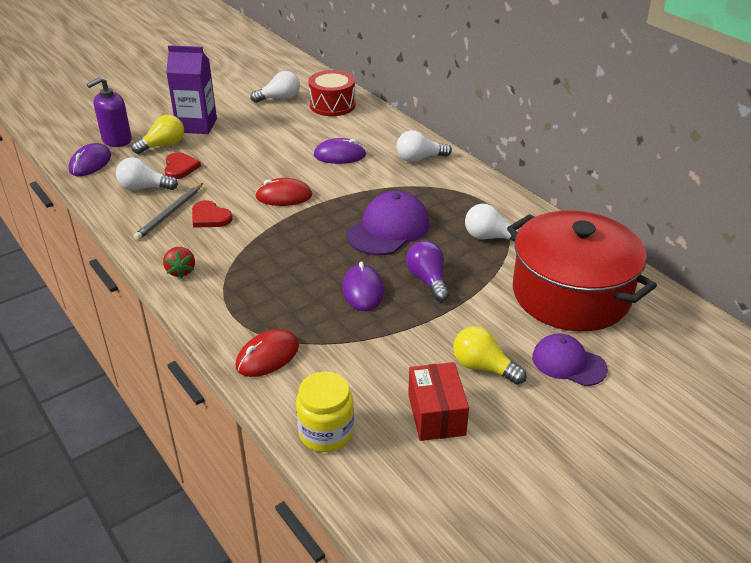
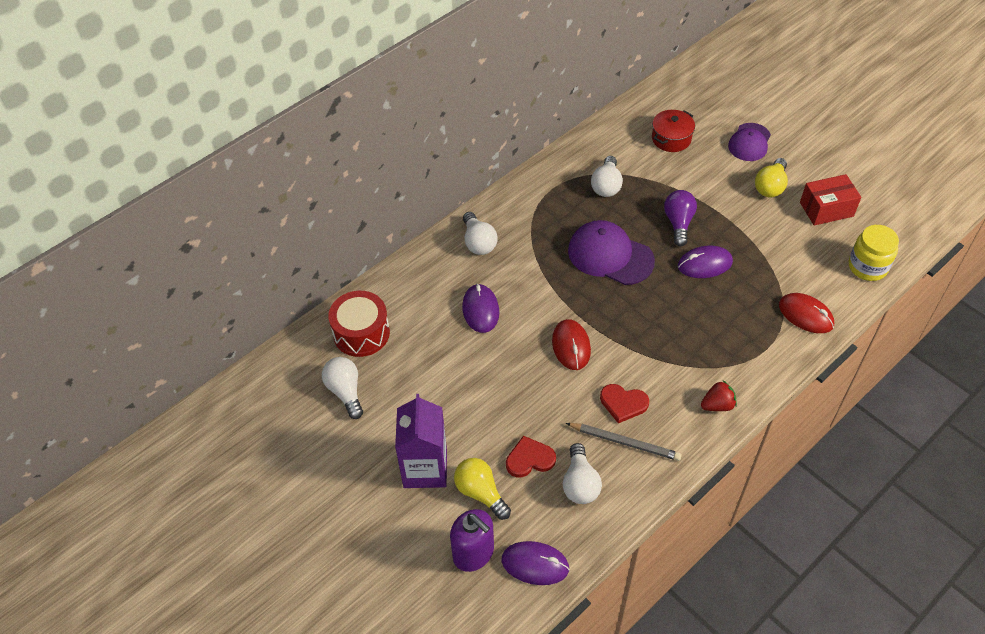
camera: 95 degrees left, 15 degrees up
red heart [192,200,233,228] -> red heart turned 75 degrees clockwise [600,384,649,423]
purple light bulb [406,241,449,302] -> purple light bulb turned 120 degrees clockwise [664,190,697,246]
red pot [507,210,657,332] -> red pot [652,110,695,152], size x0.43

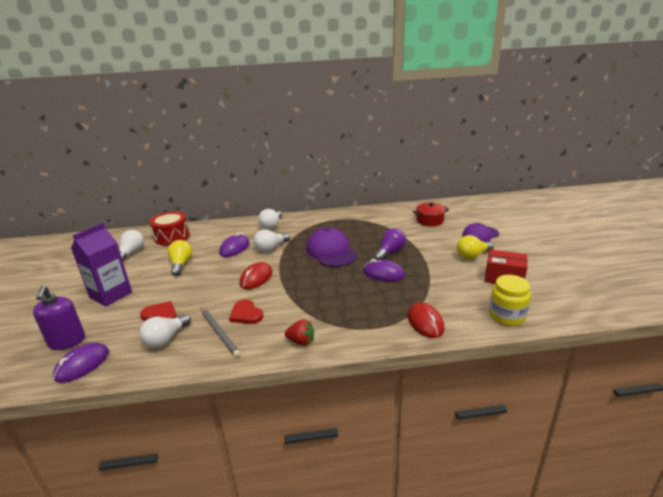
camera: 35 degrees right, 25 degrees down
yellow light bulb [454,458,511,520] -> yellow light bulb moved to [167,240,192,276]
purple mouse [502,541,570,585] -> purple mouse turned 75 degrees clockwise [53,343,109,383]
white light bulb [591,156,623,197] -> white light bulb moved to [254,229,290,252]

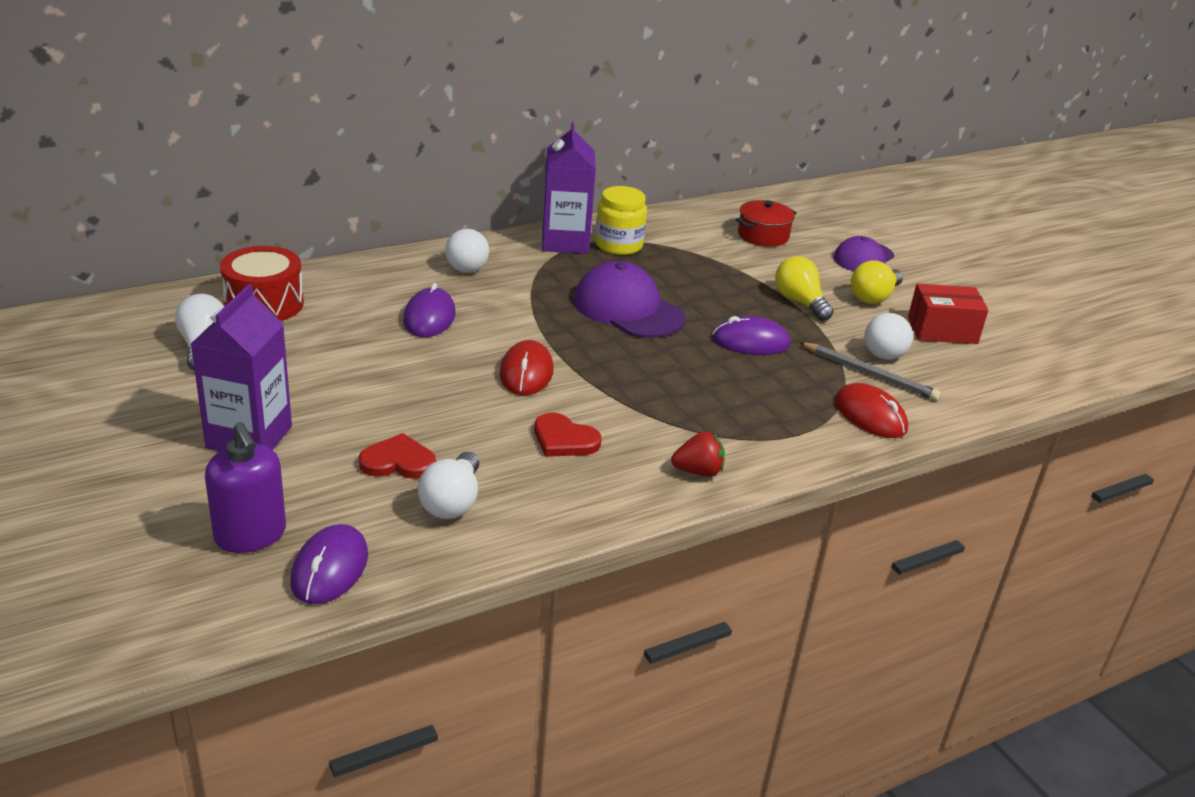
camera: 25 degrees left, 5 degrees up
yellow light bulb [167,240,192,276] -> yellow light bulb moved to [775,256,834,321]
grey pencil [201,307,241,357] -> grey pencil moved to [799,342,941,401]
white light bulb [254,229,290,252] -> white light bulb moved to [865,313,913,360]
purple light bulb [374,228,406,260] -> none
yellow jar [489,275,531,326] -> yellow jar moved to [595,186,647,255]
none -> purple carton [542,122,596,254]

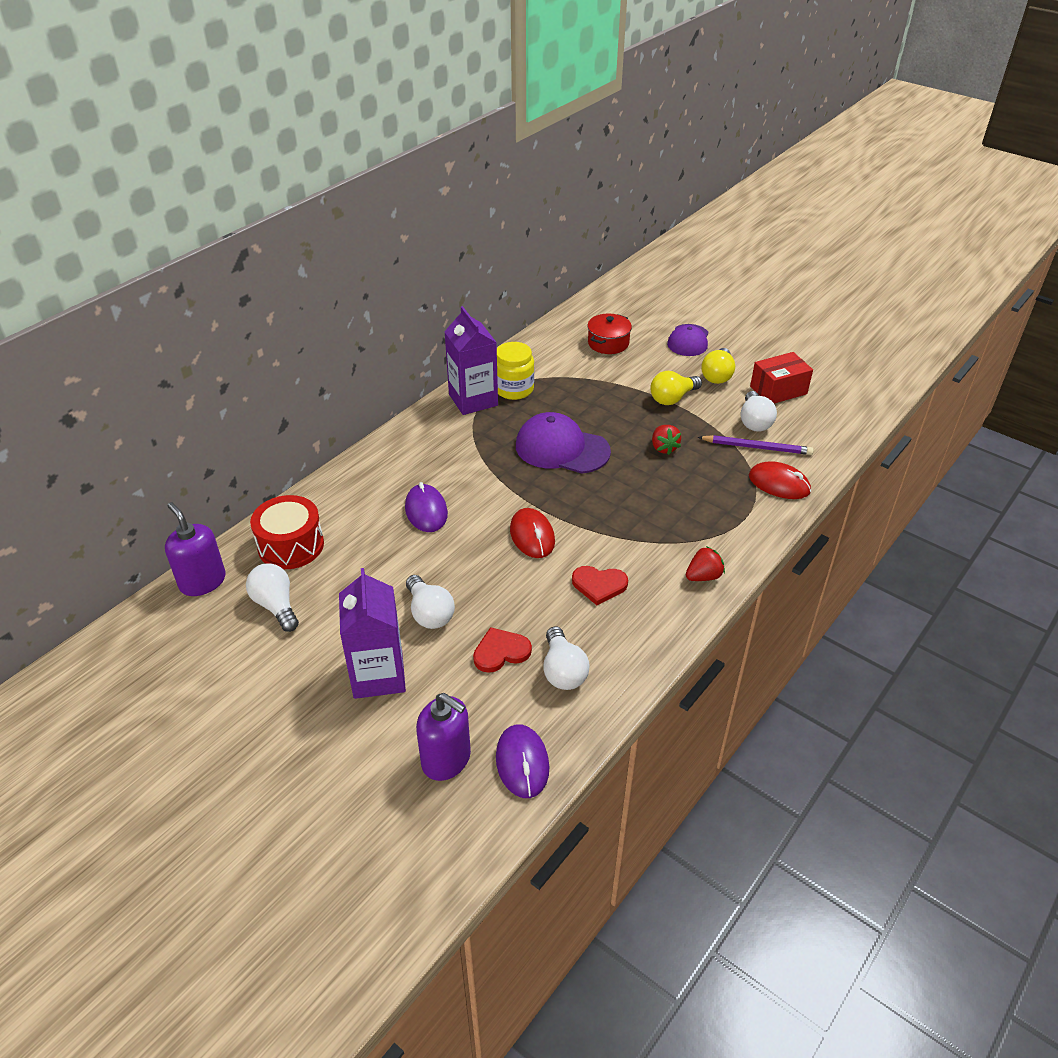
camera: 20 degrees left, 10 degrees up
white light bulb [445,229,489,273] -> white light bulb moved to [406,575,455,629]
purple mouse [712,316,791,355] -> red strawberry [652,425,681,455]
yellow light bulb [775,256,834,321] -> yellow light bulb turned 75 degrees counterclockwise [650,371,702,405]
grey pencil [799,342,941,401] -> purple pencil [698,435,814,455]
none -> purple soap dispenser [165,502,226,596]

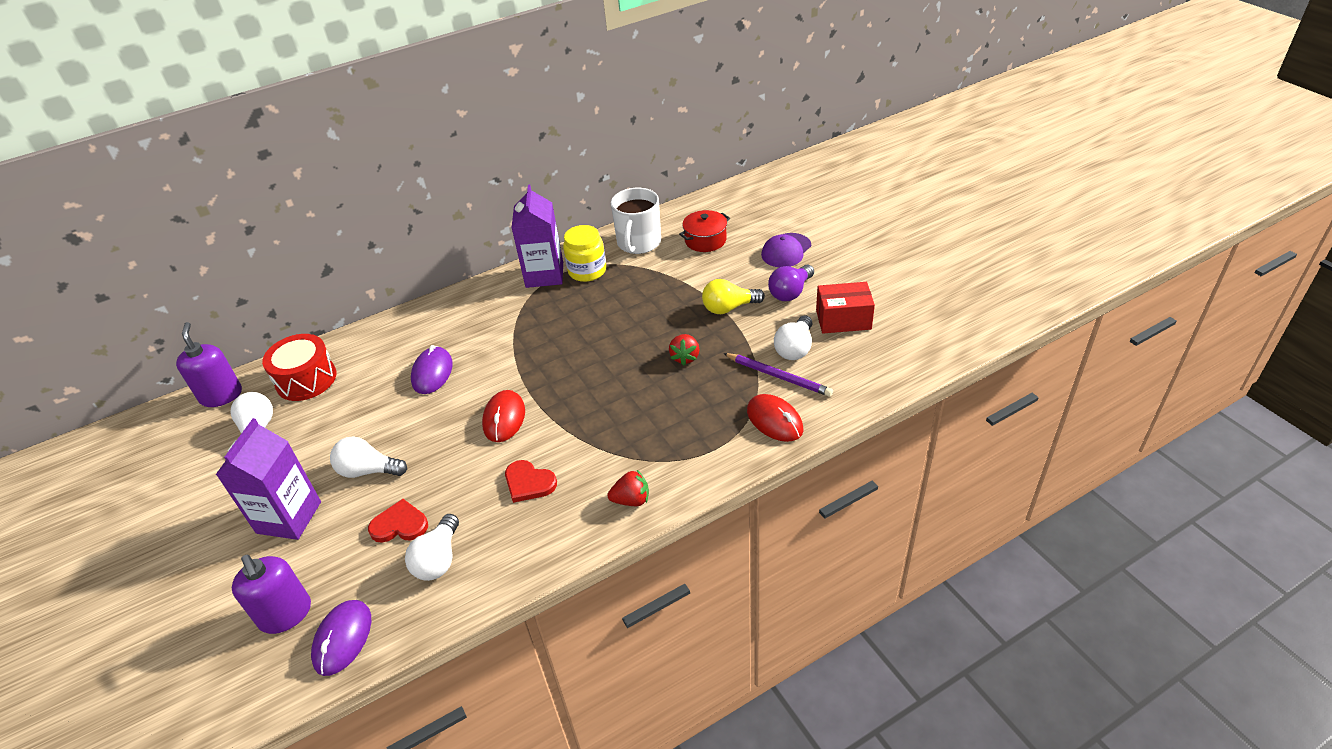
camera: 25 degrees right, 0 degrees up
white light bulb [406,575,455,629] -> white light bulb turned 105 degrees clockwise [330,437,407,478]
purple cap [516,412,611,474] -> none
yellow light bulb [701,348,735,384] -> purple light bulb [768,265,814,301]
none -> white mug [611,188,661,254]

